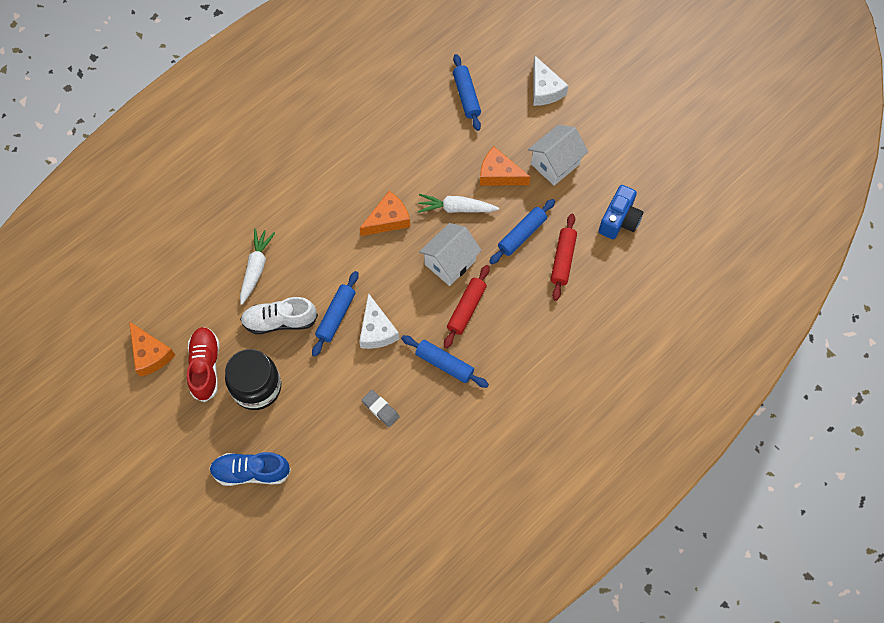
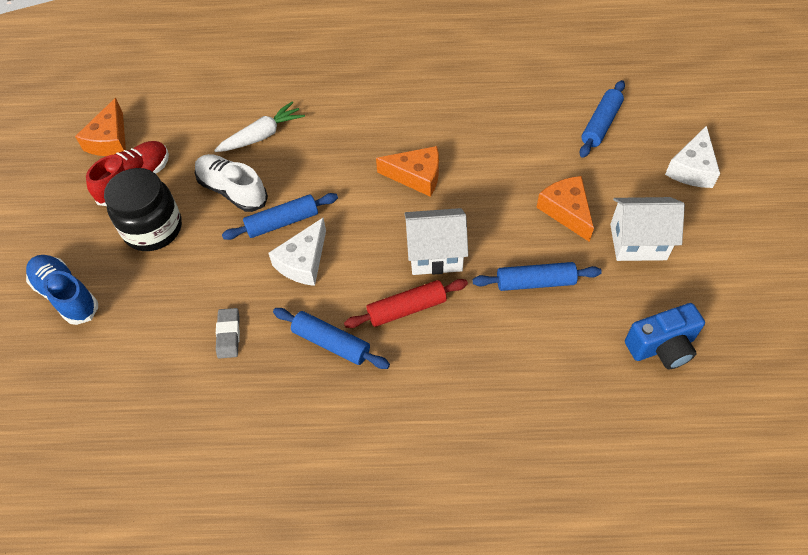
camera: 45 degrees right, 10 degrees down
blue rolling pin [401,335,489,388] -> blue rolling pin turned 45 degrees counterclockwise [273,308,390,369]
white carrot [418,194,499,213] -> none
red rolling pin [551,214,577,301] -> none

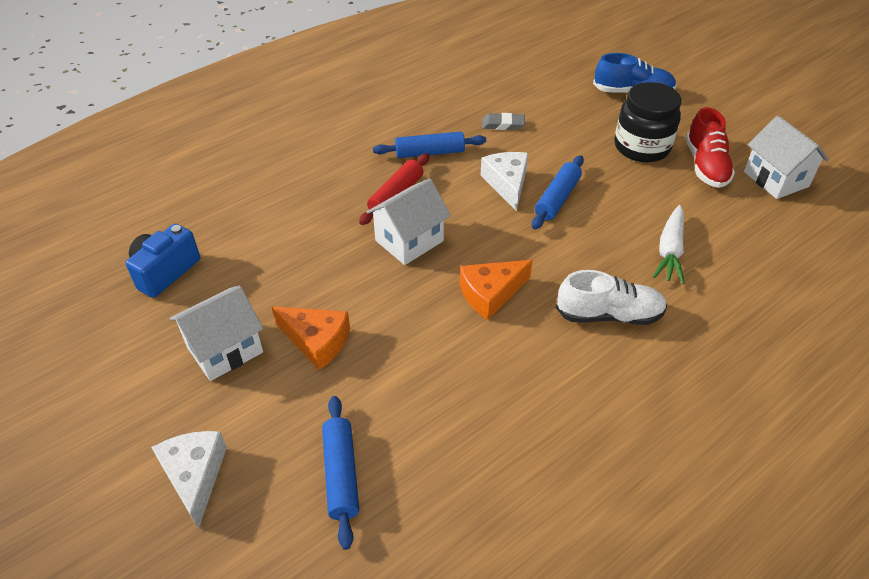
camera: 140 degrees right, 10 degrees down
orange cheese [75,98,126,156] -> white house [744,116,829,199]
white shoe [195,154,268,212] -> white shoe moved to [556,270,667,325]
grey eraser [216,308,240,359] -> grey eraser turned 45 degrees counterclockwise [482,113,525,130]
blue rolling pin [472,262,602,291] -> none

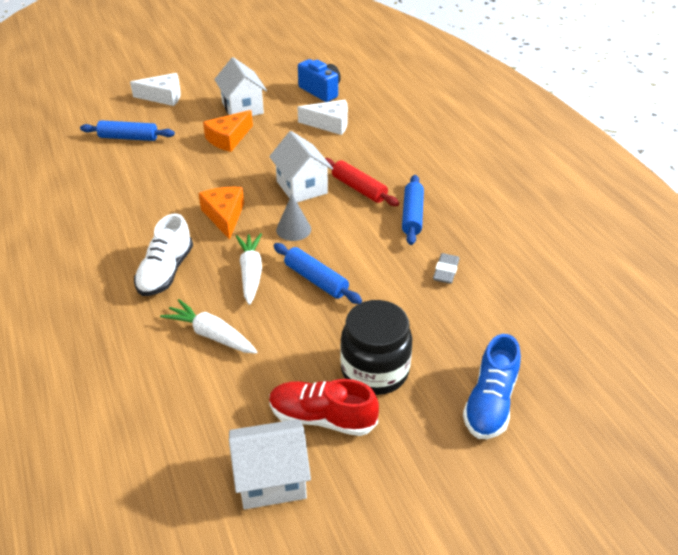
camera: 105 degrees right, 5 degrees down
white cheese [480,152,528,211] -> white cheese moved to [298,100,348,135]
none -> white carrot [236,233,262,305]
none -> grey cone [276,194,311,241]

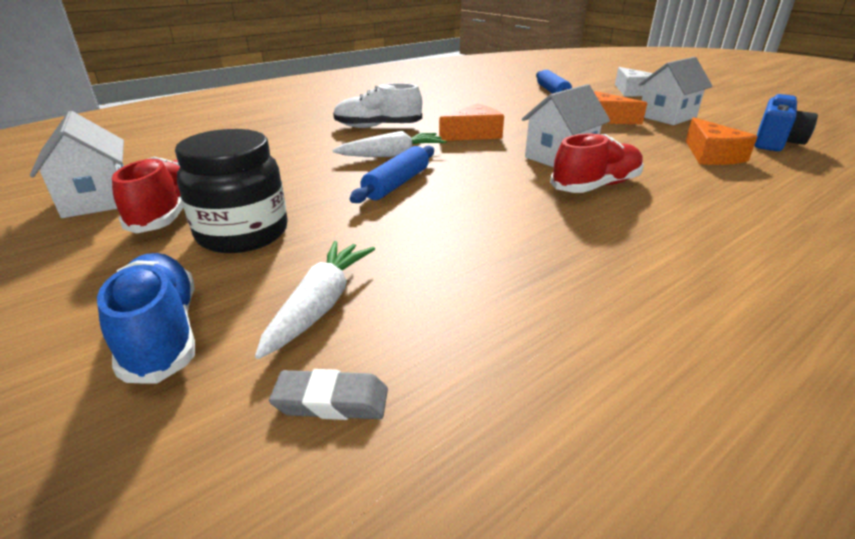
camera: 75 degrees right, 10 degrees down
white carrot [160,299,257,354] -> white carrot moved to [255,241,375,359]
grey cone [276,194,311,241] -> none
white cheese [298,100,348,135] -> orange cheese [686,117,758,165]
red rolling pin [325,158,399,206] -> red shoe [550,134,644,193]
blue rolling pin [402,175,424,245] -> none
grey eraser [433,253,459,284] -> grey eraser moved to [269,369,388,420]
blue shoe [463,334,521,439] -> blue shoe turned 60 degrees clockwise [97,253,195,384]

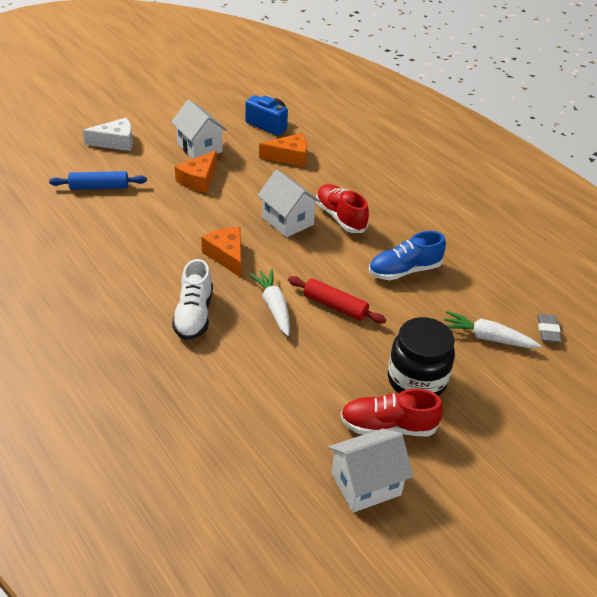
camera: 90 degrees left, 10 degrees up
blue shoe [97,253,195,384] -> blue shoe moved to [369,231,446,280]
blue rolling pin [350,146,434,203] -> red rolling pin [288,276,386,324]

